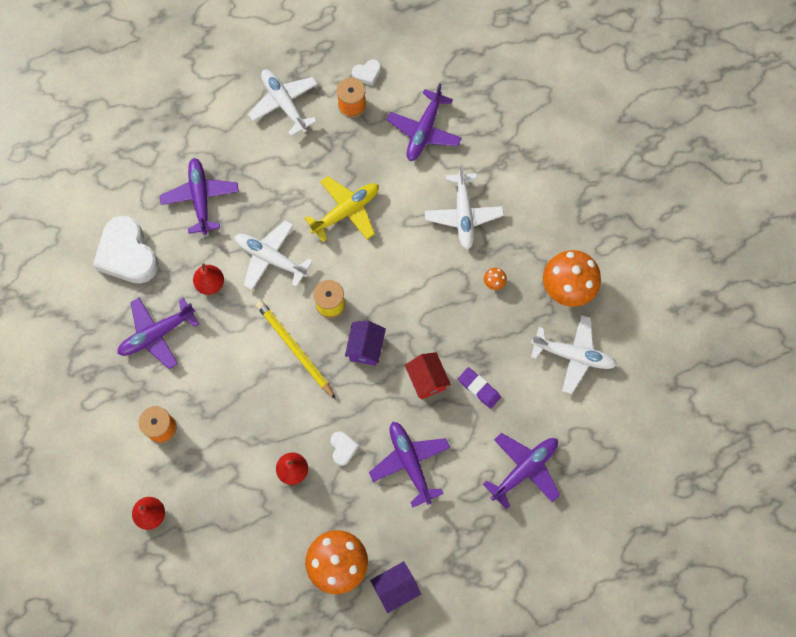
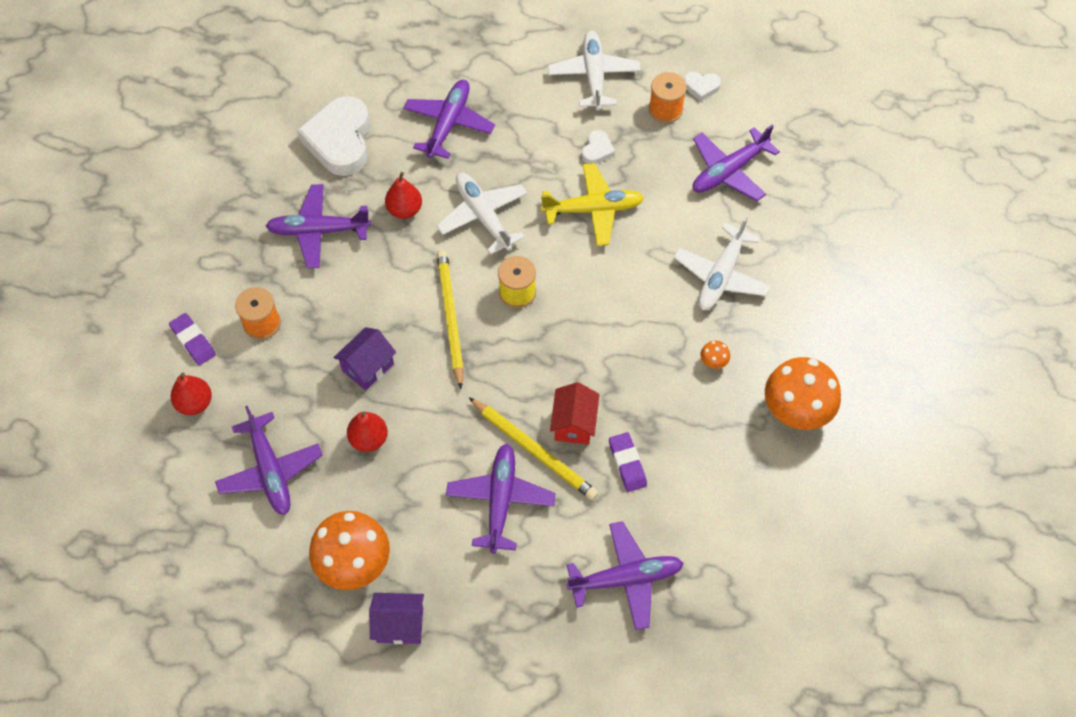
camera: 30 degrees right, 10 degrees down
white heart [330,431,359,466] -> white heart moved to [582,130,615,164]
purple house [345,321,386,366] -> purple house moved to [333,327,396,391]
white plane [531,315,617,394] -> none
none -> purple eraser [169,313,216,365]
none -> purple plane [215,406,322,515]
none -> yellow pencil [468,397,599,500]

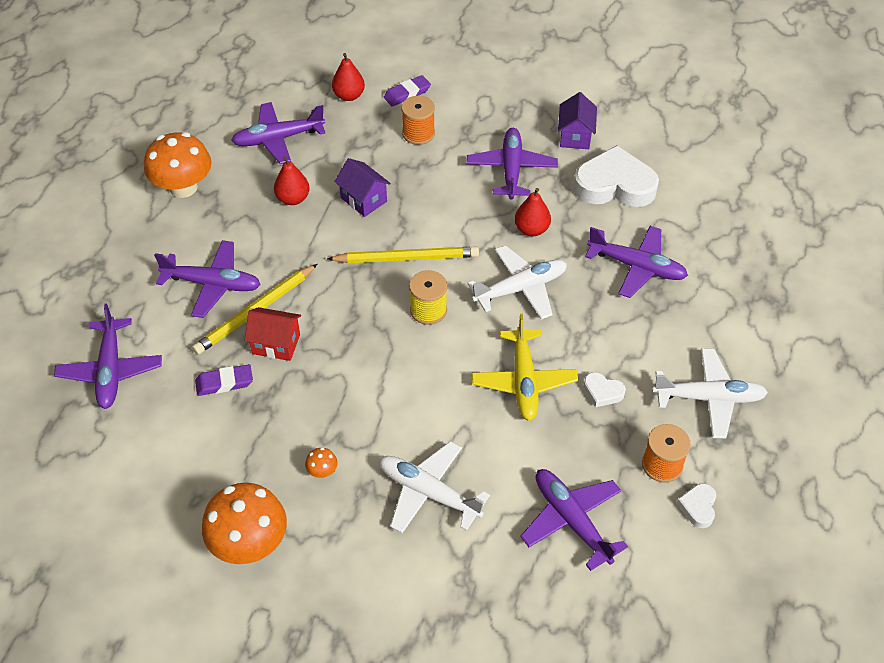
camera: 95 degrees right, 10 degrees down
purple house [369,593,424,644] -> purple house moved to [558,92,597,149]

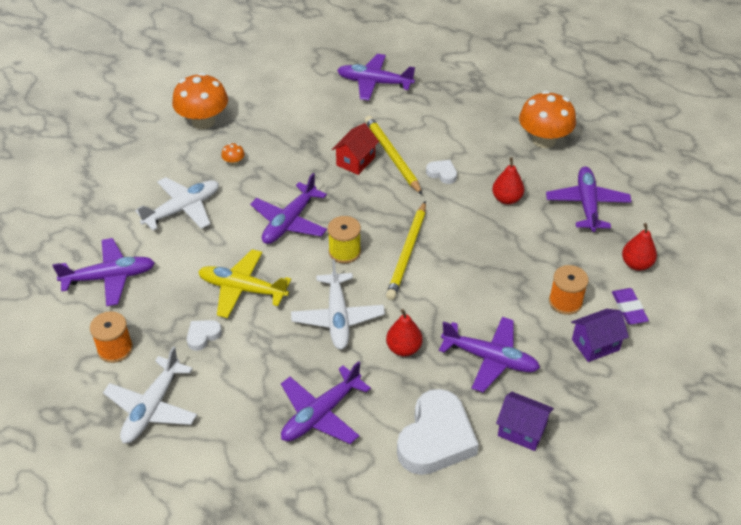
camera: 110 degrees right, 5 degrees down
purple plane [154,240,261,318] -> purple plane moved to [250,173,327,244]
purple eraser [195,364,253,396] -> none
purple house [334,158,391,217] -> purple house moved to [571,309,629,362]
white heart [676,483,716,528] -> white heart moved to [426,160,457,184]

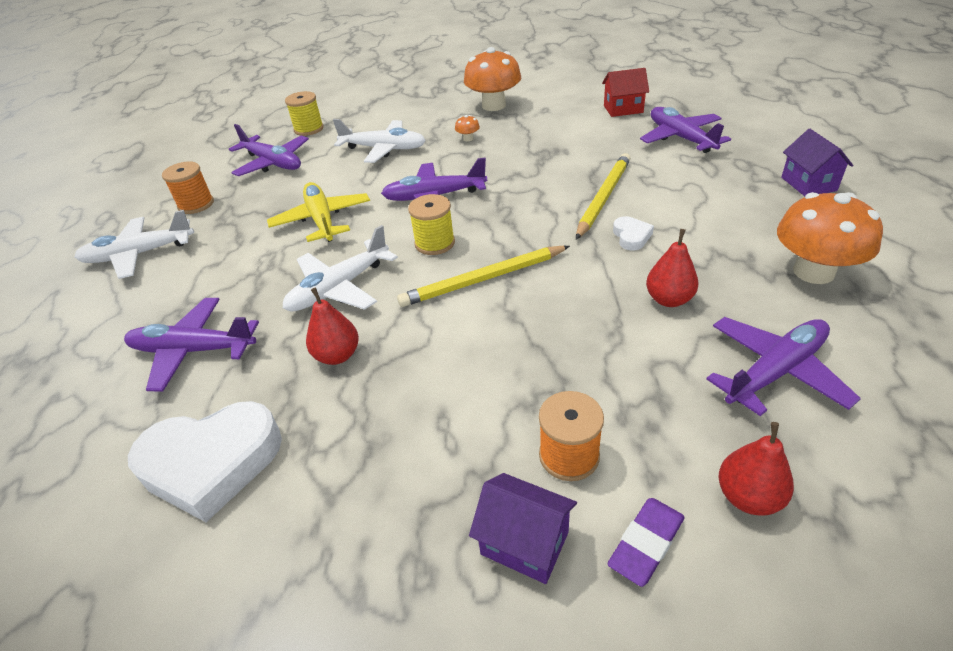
camera: 55 degrees right, 5 degrees down
white heart [187,320,222,351] -> none
red house [332,123,379,175] -> red house moved to [602,68,649,117]
purple plane [439,317,540,392] -> none
purple house [496,392,554,451] -> purple house moved to [781,129,853,196]
none -> yellow spool [285,91,324,136]

